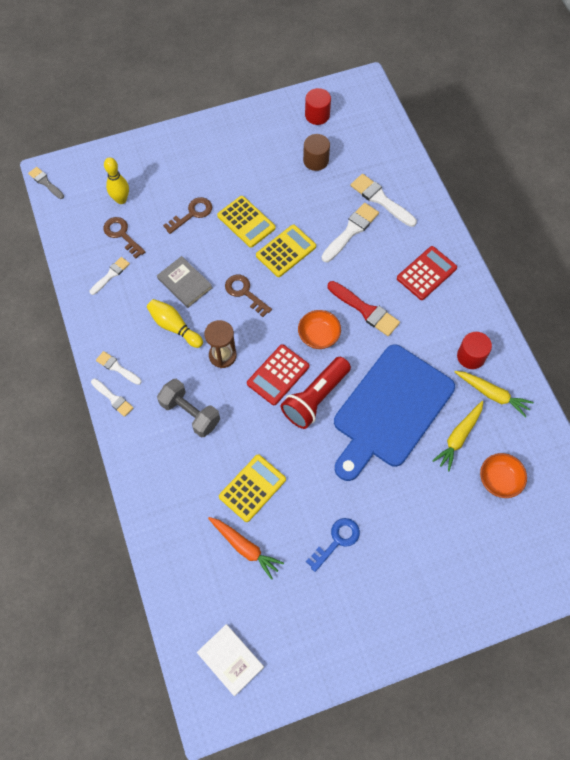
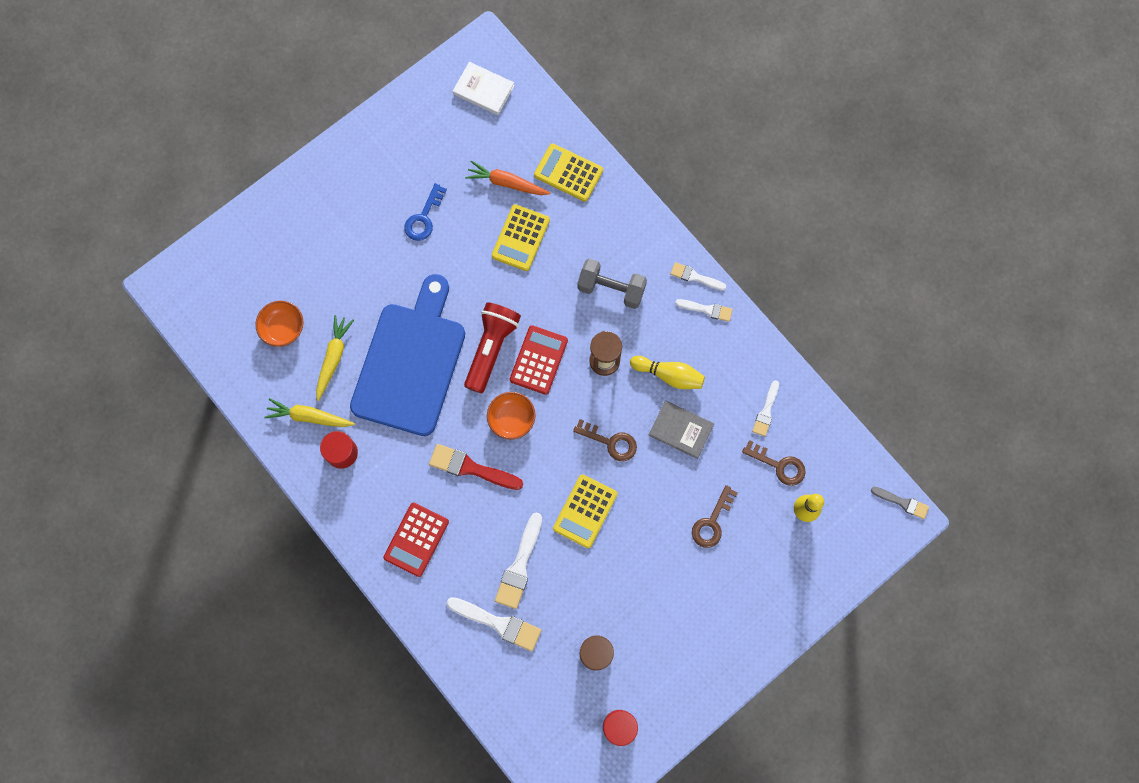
camera: 160 degrees right, 10 degrees up
yellow calculator [217,196,276,248] -> yellow calculator moved to [534,143,603,202]

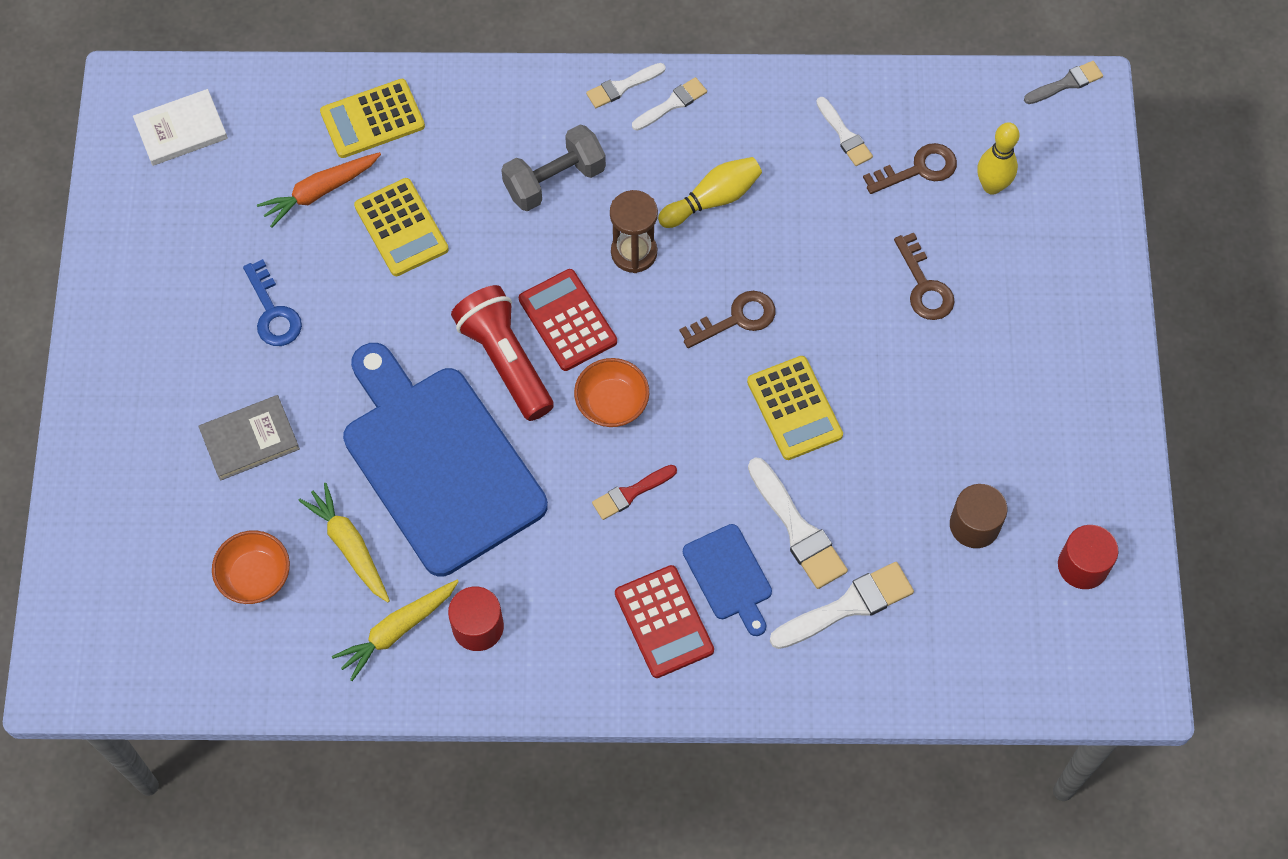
camera: 50 degrees left, 10 degrees down
red brush [429,444,523,490] -> red brush [592,465,677,520], size x0.61
grey book [649,400,714,459] -> grey book moved to [198,395,300,481]
none -> blue cutting board [683,524,772,636]

